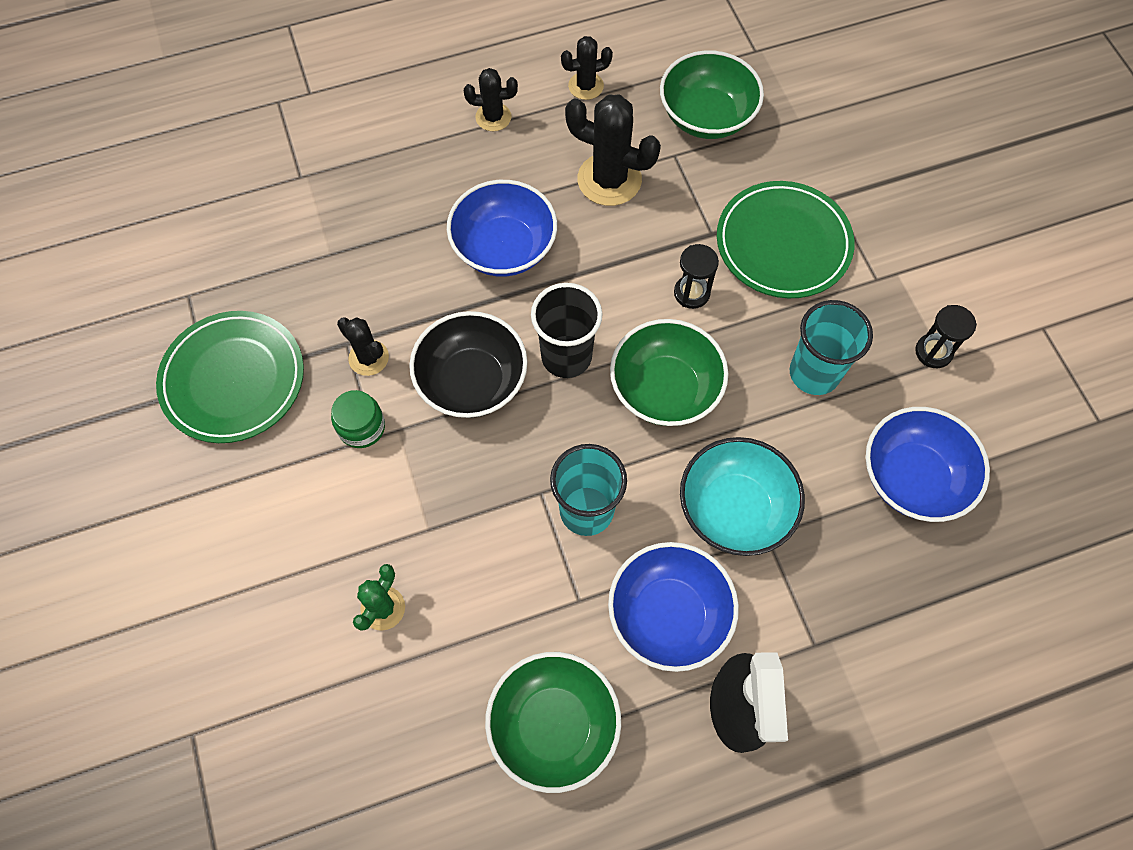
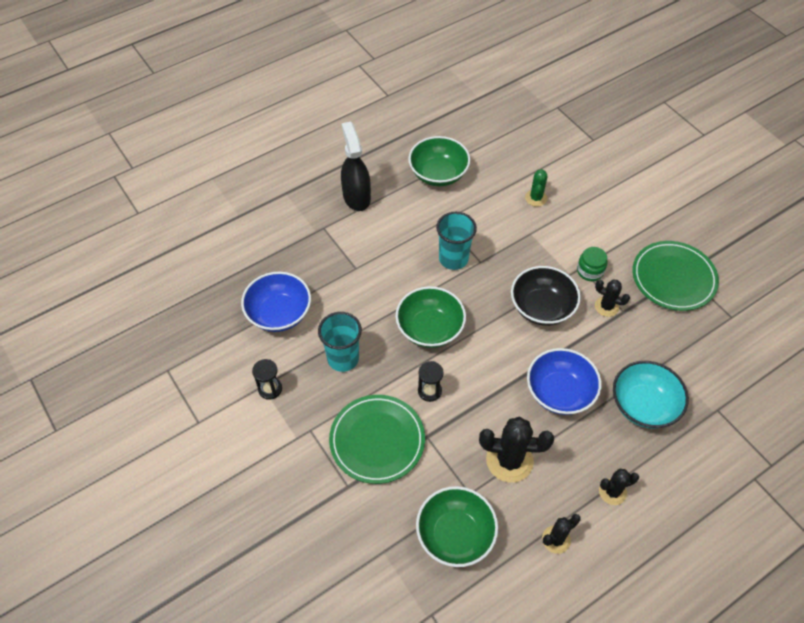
camera: 165 degrees right, 10 degrees down
black cup [531,283,603,378] -> none
blue bowl [608,542,739,672] -> none
turquoise bowl [680,437,805,556] -> turquoise bowl moved to [613,361,689,429]

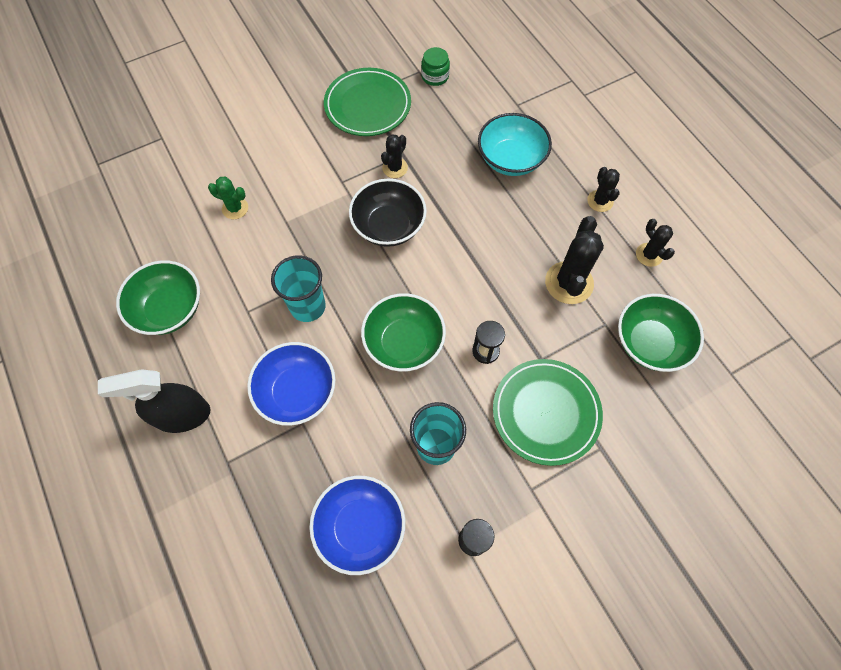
camera: 85 degrees left, 10 degrees up
blue bowl [527,348,601,415] -> blue bowl moved to [247,342,336,426]
green jar [577,247,607,281] -> green jar moved to [421,47,450,86]

